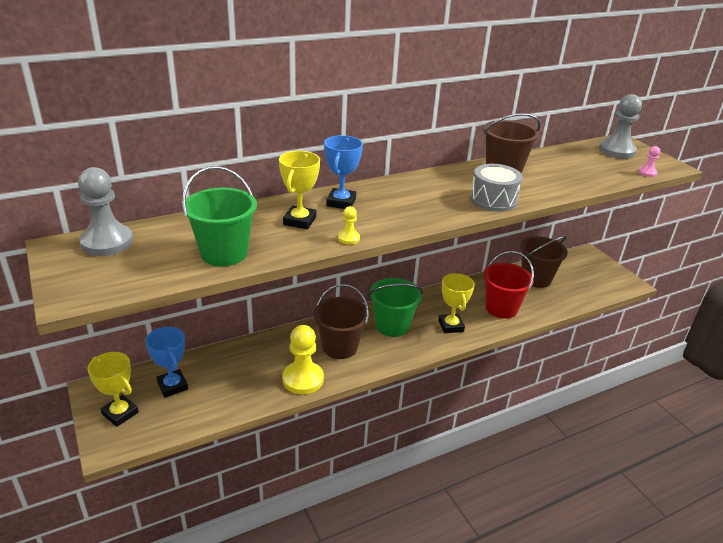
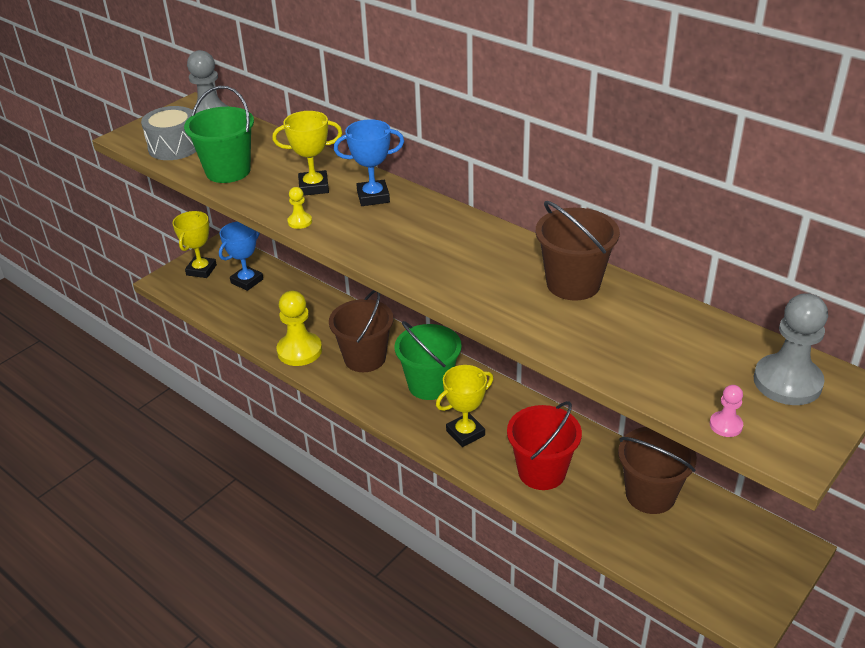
camera: 70 degrees right, 5 degrees up
grey drum [470,164,523,212] -> grey drum moved to [141,106,196,160]

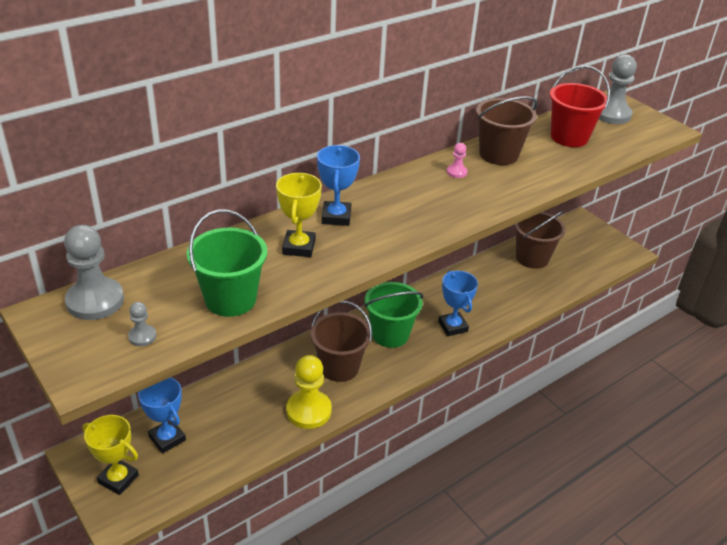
camera: 80 degrees left, 0 degrees up
grey drum [141,106,196,160] -> grey pawn [128,302,156,346]
yellow pawn [287,187,312,229] -> none
yellow trophy [436,365,493,447] -> blue trophy [438,271,478,336]
red bucket [507,401,582,490] -> red bucket moved to [550,66,610,147]
pink pawn [710,385,743,437] -> pink pawn moved to [447,143,467,178]

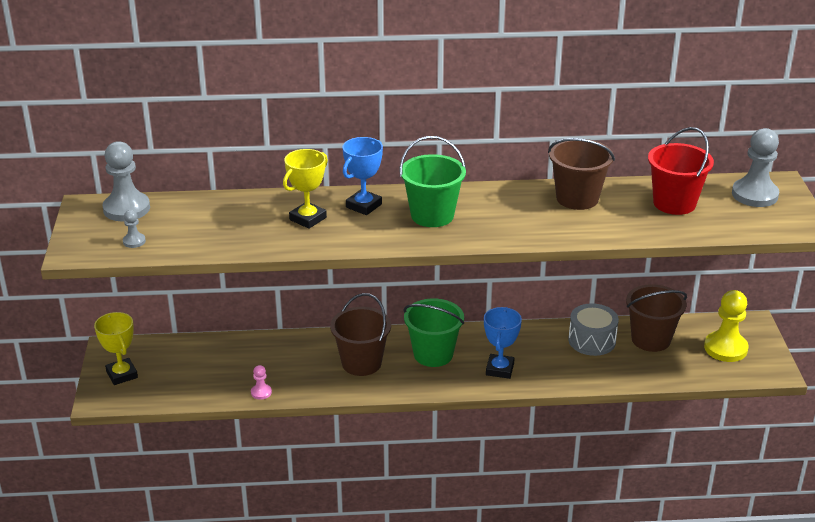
camera: 35 degrees right, 5 degrees down
blue trophy [138,377,186,453] -> none
green bucket [187,209,267,317] -> green bucket moved to [400,136,466,227]
yellow pawn [286,355,332,429] -> yellow pawn moved to [704,290,748,362]
pink pawn [447,143,467,178] -> pink pawn moved to [251,365,272,400]
none -> grey drum [568,303,619,356]

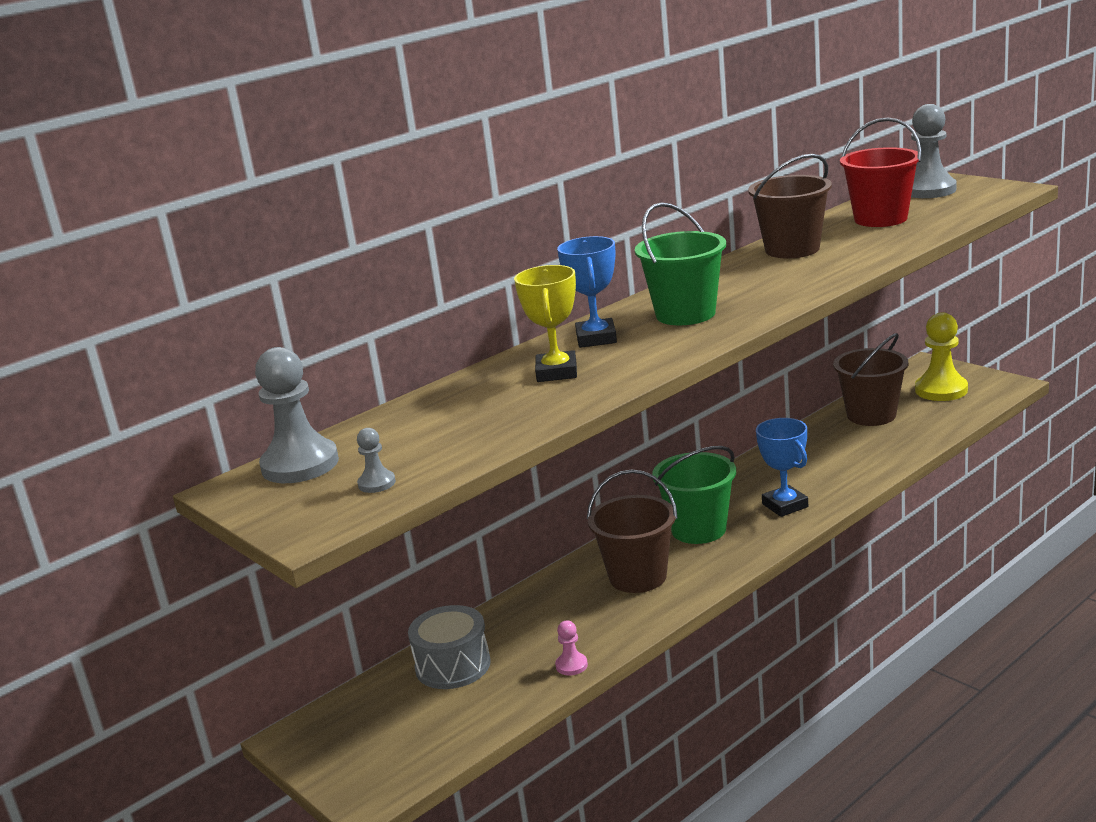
camera: 35 degrees left, 10 degrees down
yellow trophy [94,312,138,385] -> none
grey drum [568,303,619,356] -> grey drum moved to [408,605,491,689]

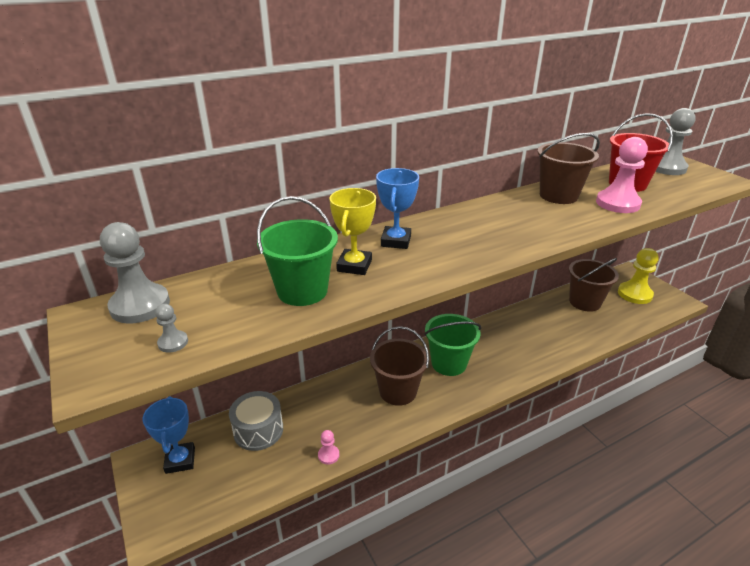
camera: 10 degrees right, 10 degrees up
green bucket [635,202,726,325] -> green bucket moved to [257,196,338,306]
blue trophy [756,418,808,517] -> blue trophy moved to [143,396,195,474]
none -> pink pawn [596,137,648,213]

